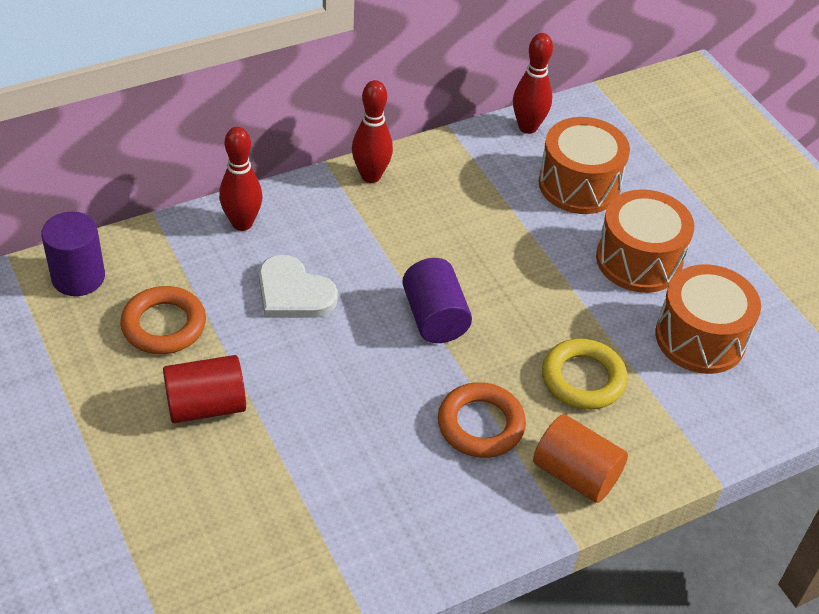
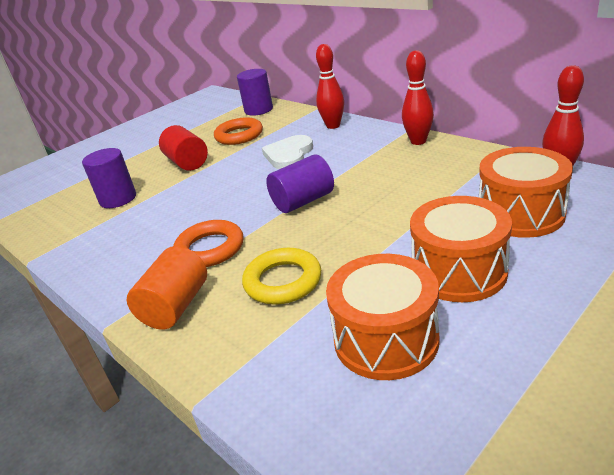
camera: 80 degrees right, 15 degrees down
none -> purple cylinder [82,148,136,208]

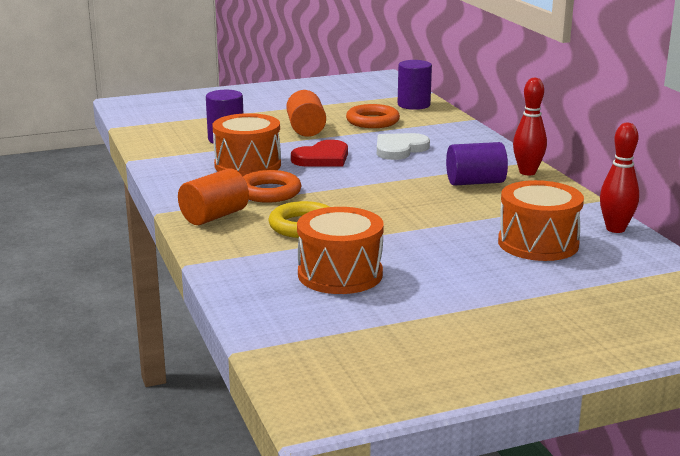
camera: 20 degrees right, 10 degrees down
red cylinder [159,125,208,171] -> orange cylinder [286,90,326,137]
purple cylinder [266,154,334,213] -> purple cylinder moved to [446,142,508,186]
red bowling pin [316,44,344,129] -> none
orange drum [410,196,512,302] -> orange drum moved to [212,113,281,176]
none -> red heart [291,140,348,167]

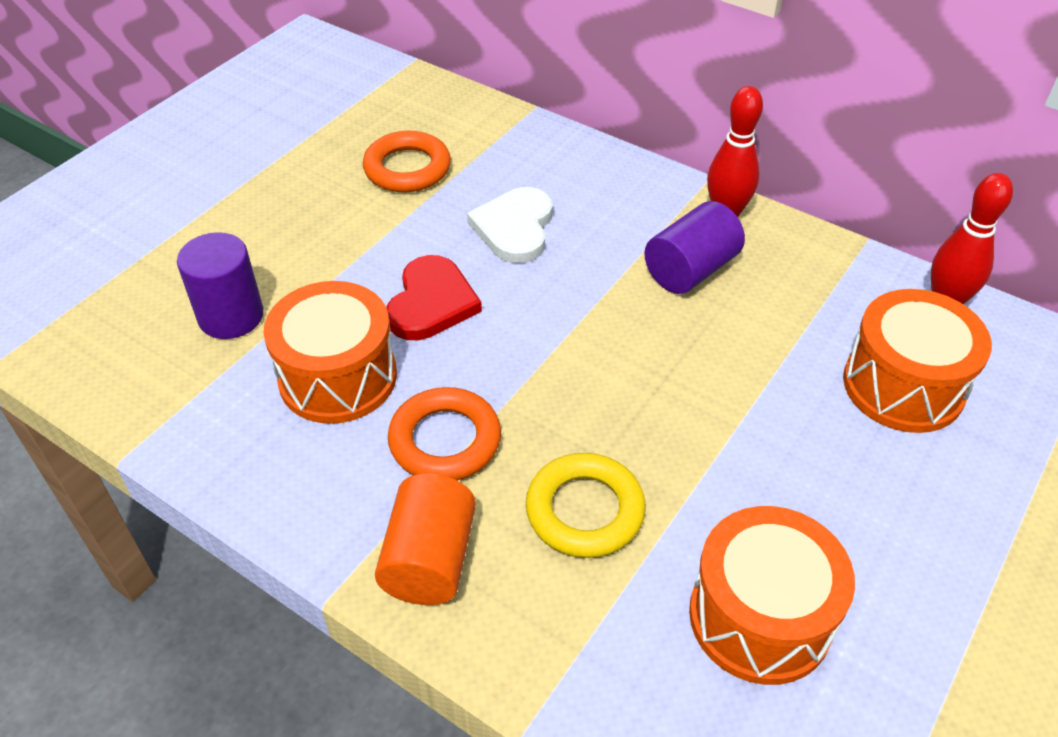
camera: 35 degrees left, 25 degrees up
orange cylinder [286,90,326,137] -> none
purple cylinder [398,60,432,110] -> none

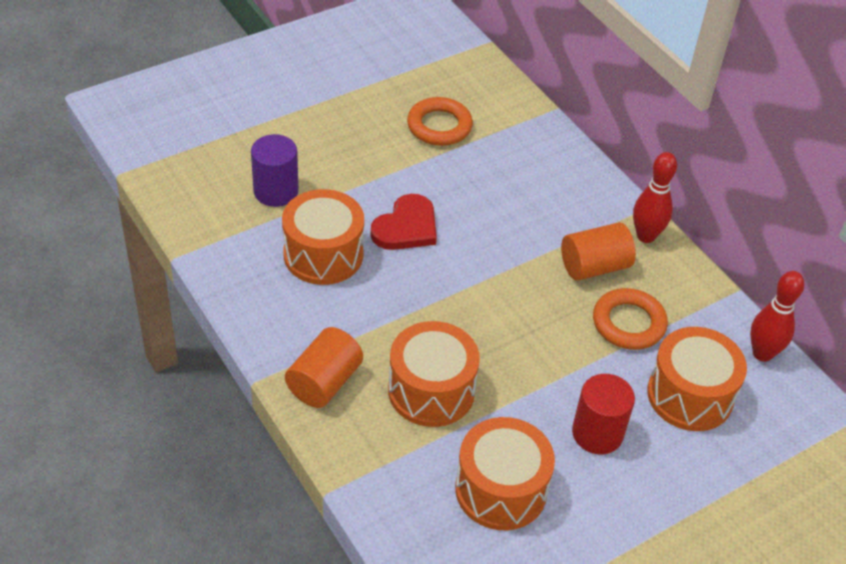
camera: 20 degrees right, 0 degrees up
orange ring [388,387,501,480] -> orange ring moved to [593,288,668,350]
white heart [467,187,553,263] -> none
yellow ring [526,453,646,558] -> orange drum [388,321,480,427]
purple cylinder [644,201,745,294] -> orange cylinder [561,222,636,281]
none -> red cylinder [572,374,635,454]

